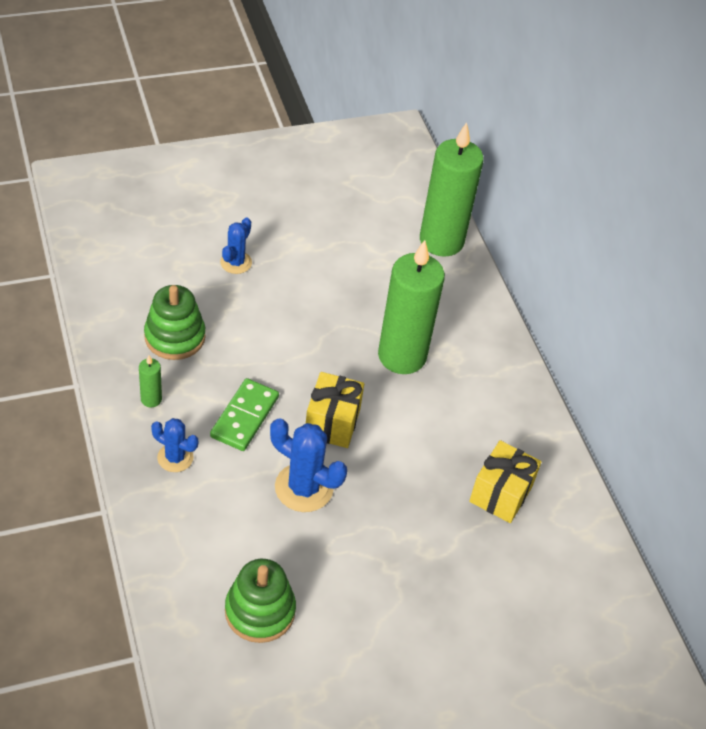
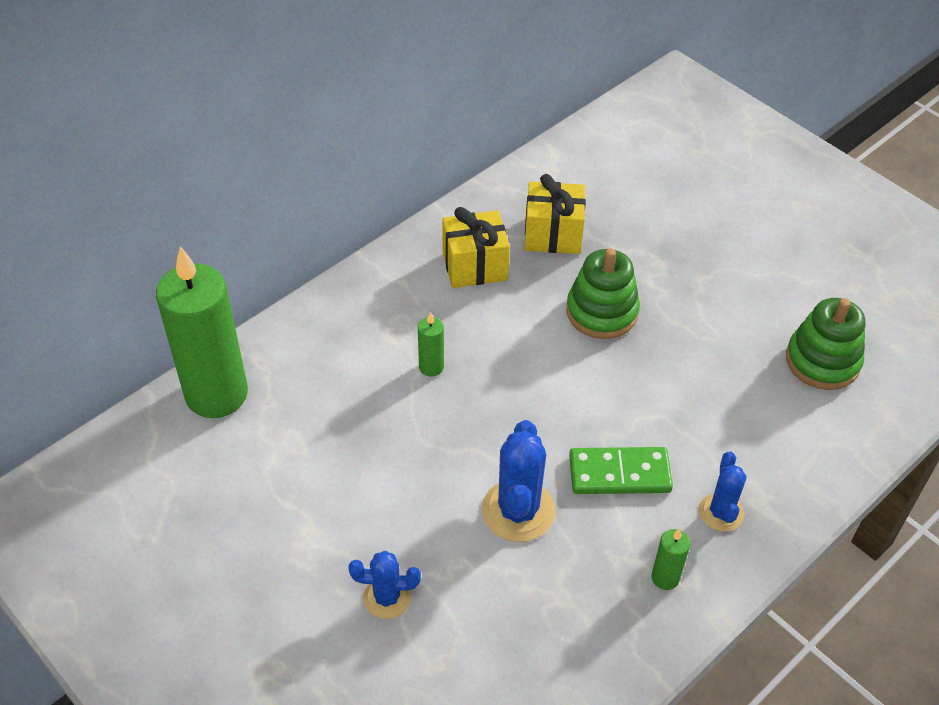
camera: 110 degrees left, 0 degrees up
green stacking toy [144,285,206,360] -> green stacking toy moved to [566,248,640,339]
blue cactus [270,418,347,512] -> blue cactus moved to [482,420,555,542]
yellow gift [306,372,364,448] -> yellow gift moved to [442,207,510,288]
green candle [378,240,445,374] -> green candle [418,312,444,377], size x0.41

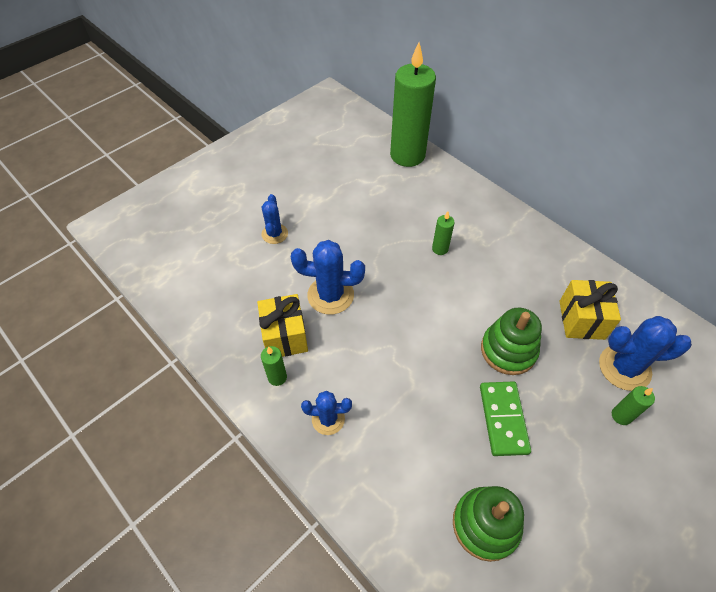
camera: 90 degrees right, 5 degrees up
yellow gift [442,207,510,288] -> yellow gift moved to [257,294,308,357]
green domino [569,447,673,494] -> green domino moved to [480,381,531,456]
none -> blue cactus [599,316,692,391]
none -> green candle [612,386,655,425]

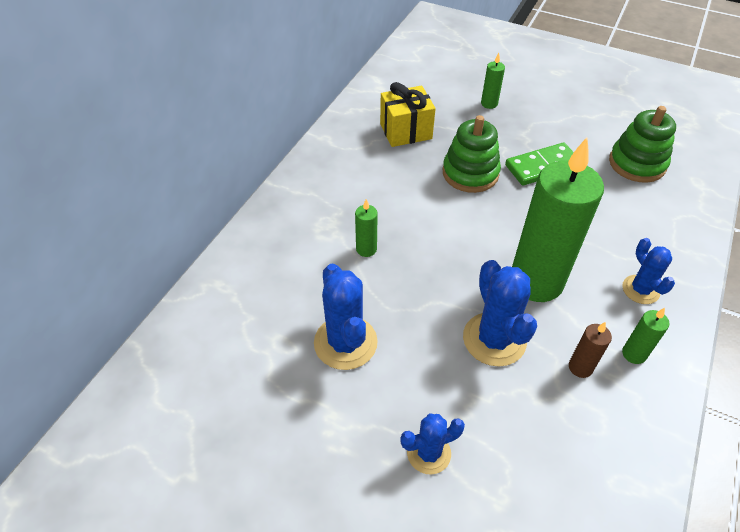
camera: 110 degrees left, 5 degrees down
yellow gift [257,294,308,357] -> brown candle [569,322,612,378]
green candle [390,42,436,167] -> green candle moved to [512,138,604,302]
blue cactus [599,316,692,391] -> blue cactus moved to [314,263,378,370]

